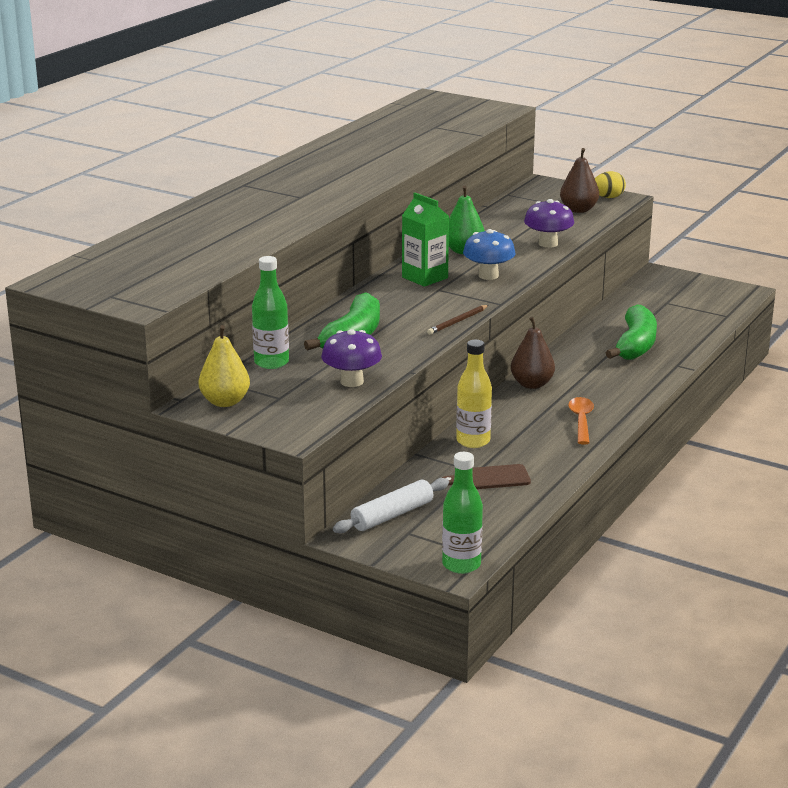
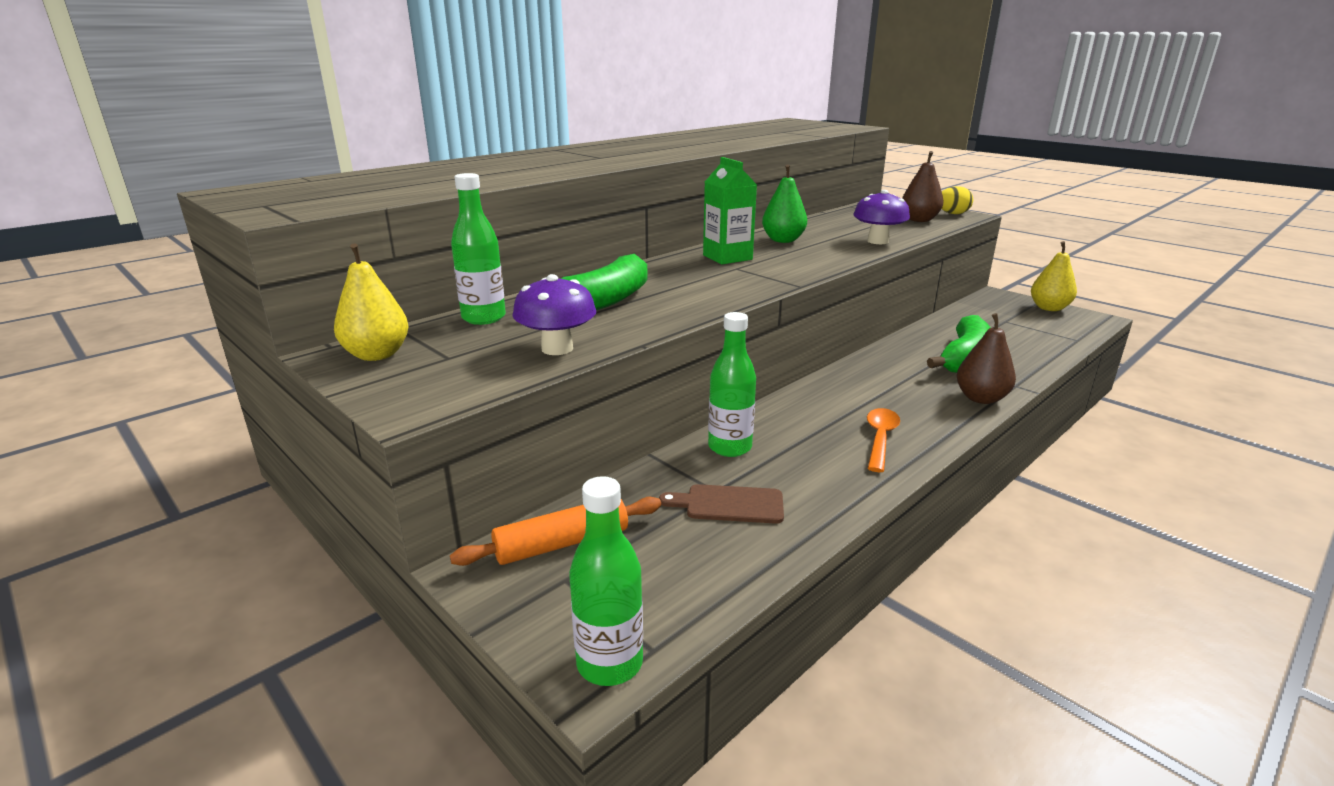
camera: 15 degrees right, 0 degrees up
white rolling pin [333,478,449,533] -> orange rolling pin [450,497,661,566]
brown pencil [427,305,489,335] -> none
yellow bottle [456,340,492,448] -> green bottle [708,312,756,457]
blue mushroom [463,229,516,280] -> none
brown pear [511,317,555,389] -> brown pear moved to [957,313,1016,404]
none -> yellow pear [1031,241,1077,311]

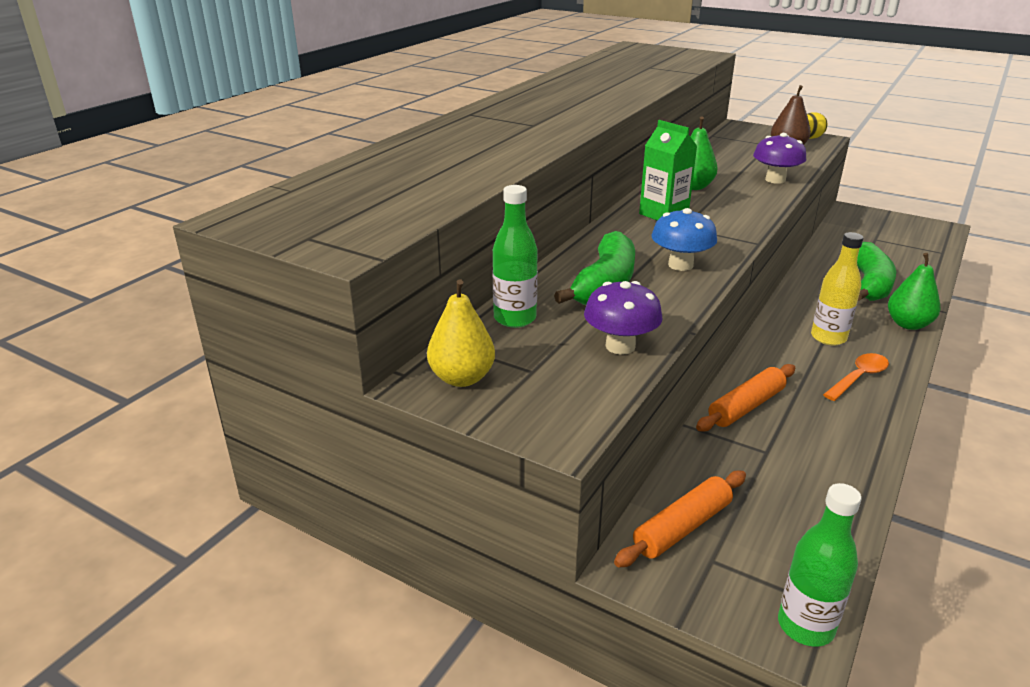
camera: 15 degrees left, 5 degrees up
brown cutting board [659,484,784,524] -> none
green bottle [708,312,756,457] -> orange rolling pin [696,364,795,432]
orange spoon [867,408,900,472] -> orange spoon turned 45 degrees clockwise [823,353,889,401]
brown pear [957,313,1016,404] -> green pear [888,253,940,330]
yellow pear [1031,241,1077,311] -> none
none -> blue mushroom [651,208,717,271]
none -> yellow bottle [811,232,863,346]

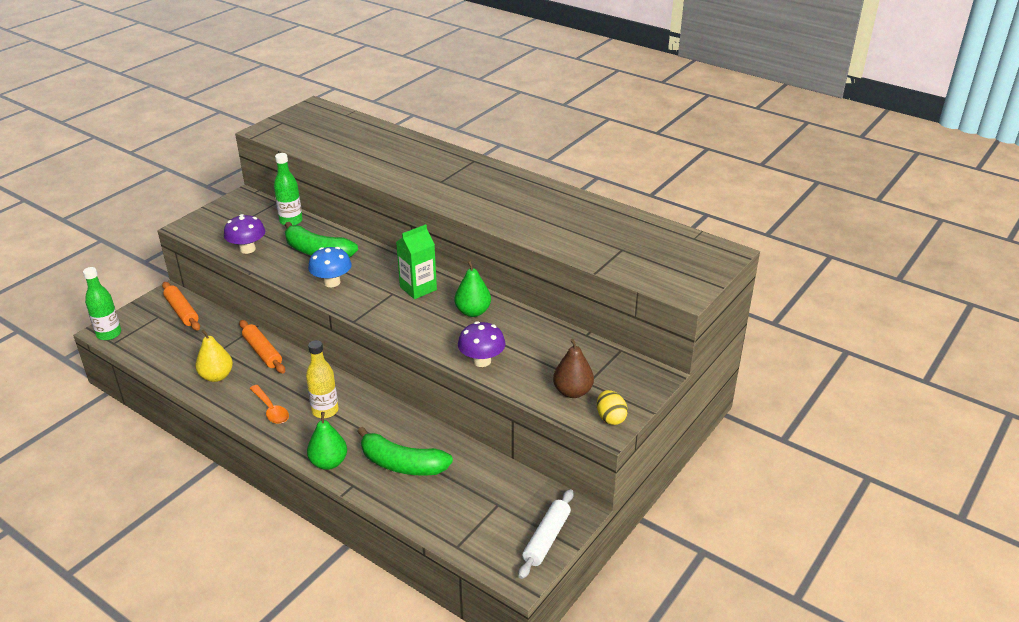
camera: 95 degrees right, 5 degrees up
yellow pear [427,279,495,387] -> yellow pear moved to [195,329,233,382]
none -> white rolling pin [518,489,574,579]

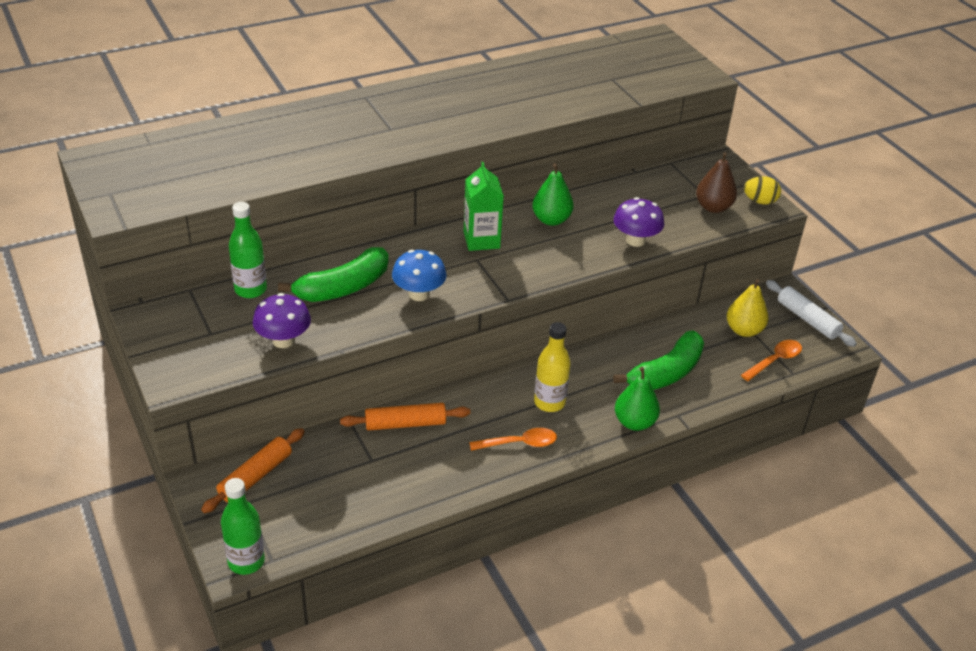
camera: 65 degrees left, 5 degrees up
orange rolling pin [162,282,200,331] -> orange rolling pin turned 45 degrees counterclockwise [201,428,305,513]
yellow pear [195,329,233,382] -> yellow pear moved to [727,279,768,337]
none -> orange spoon [741,340,802,381]

